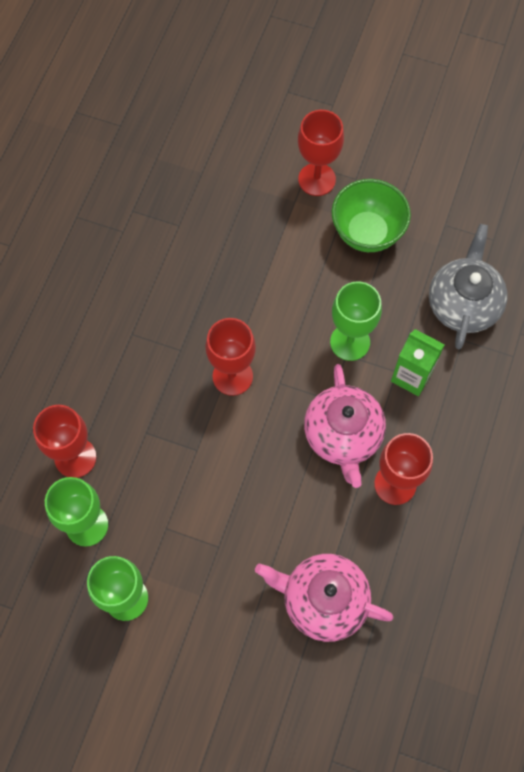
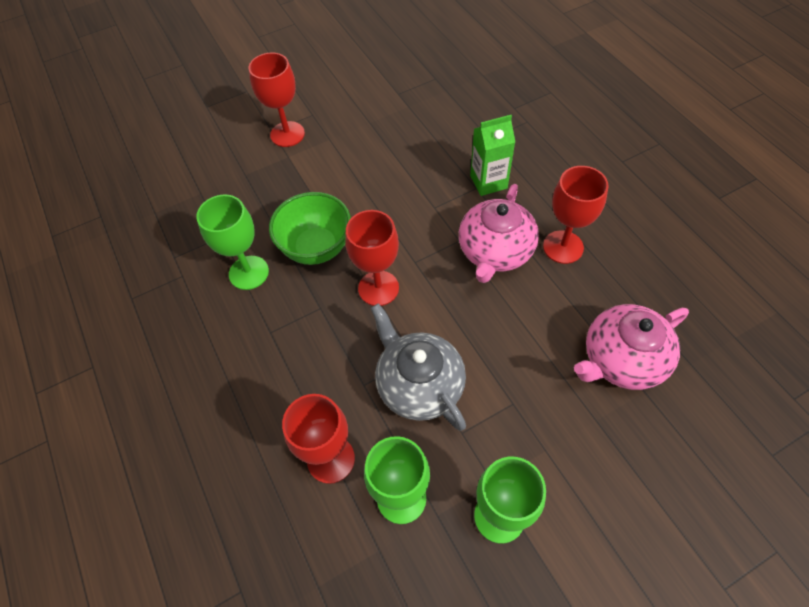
camera: 45 degrees left, 10 degrees down
pink teapot [304,364,386,488] -> pink teapot turned 75 degrees clockwise [459,184,539,283]
green goblet [330,281,382,361] -> green goblet moved to [196,195,269,290]
green bowl [332,179,411,252] -> green bowl moved to [269,192,351,265]
grey teapot [429,224,508,349] -> grey teapot moved to [371,303,466,431]

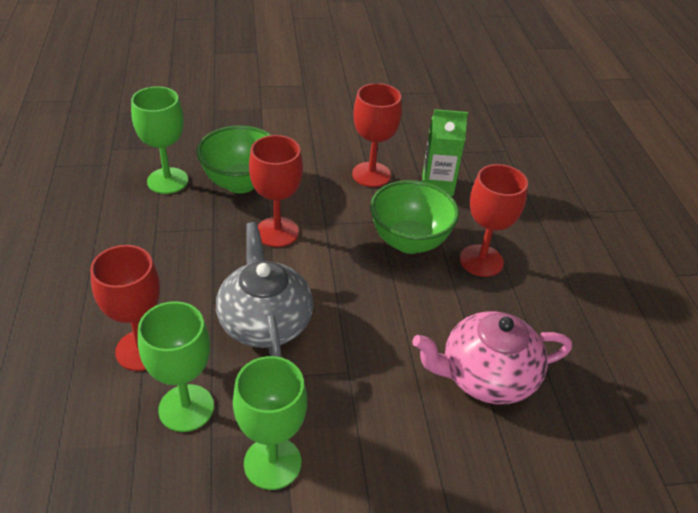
camera: 15 degrees right, 15 degrees down
red goblet [249,53,305,147] -> red goblet moved to [352,83,402,187]
pink teapot [459,184,539,283] -> green bowl [370,180,459,254]

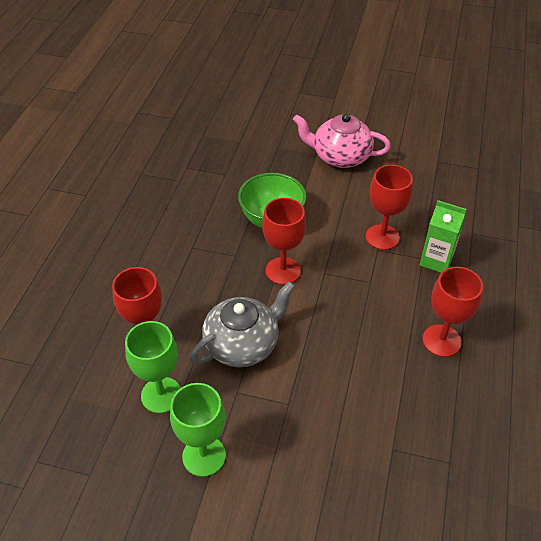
camera: 25 degrees right, 5 degrees up
green goblet [131,86,188,194] -> none
grey teapot [216,222,313,357] -> grey teapot turned 45 degrees clockwise [189,281,295,367]
green bowl [370,180,459,254] -> none
pink teapot [412,311,572,404] -> pink teapot moved to [293,114,391,168]

